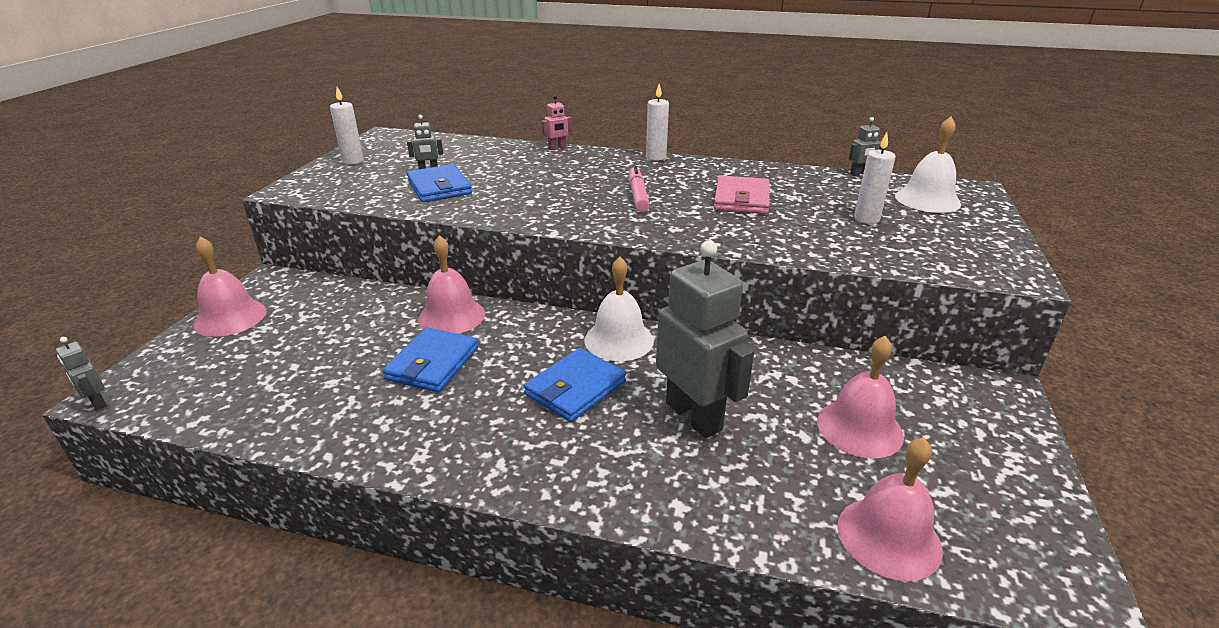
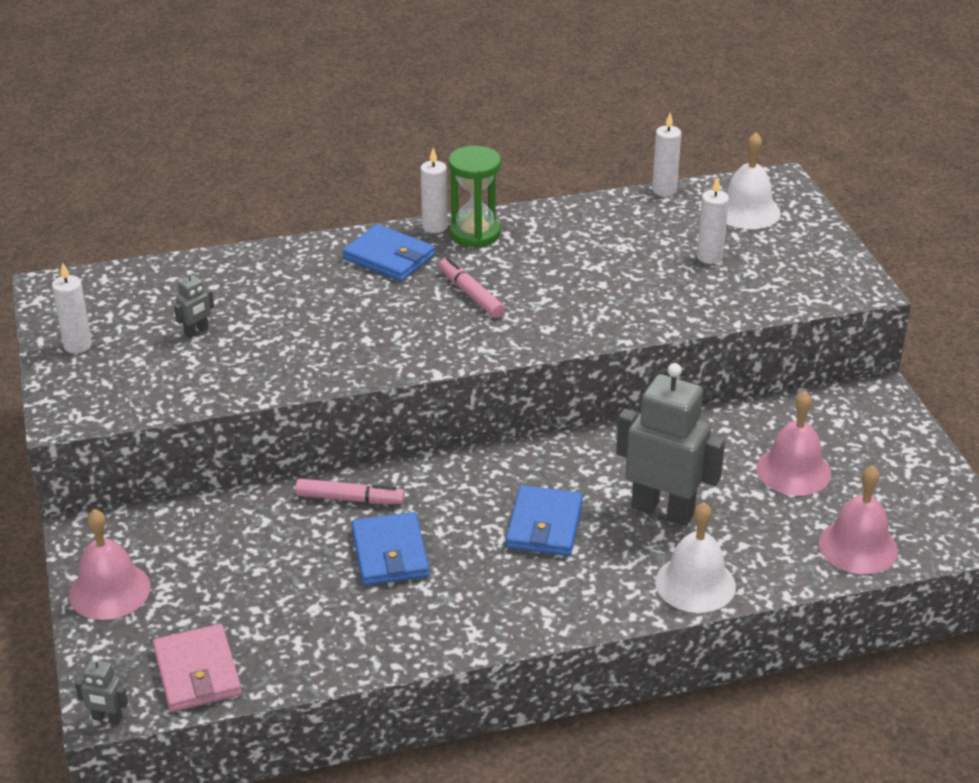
camera: 30 degrees left, 5 degrees up
blue wallet [407,164,472,203] -> blue wallet moved to [343,224,435,281]
pink bell [418,235,485,334] -> pink marker [295,479,405,504]
pink robot [542,95,572,150] -> none
white bell [584,257,654,361] -> white bell moved to [655,502,736,613]
pink wallet [714,175,770,214] -> pink wallet moved to [153,624,242,712]
grey robot [849,117,882,176] -> white candle [652,113,681,196]
none -> green hourglass [449,146,501,248]

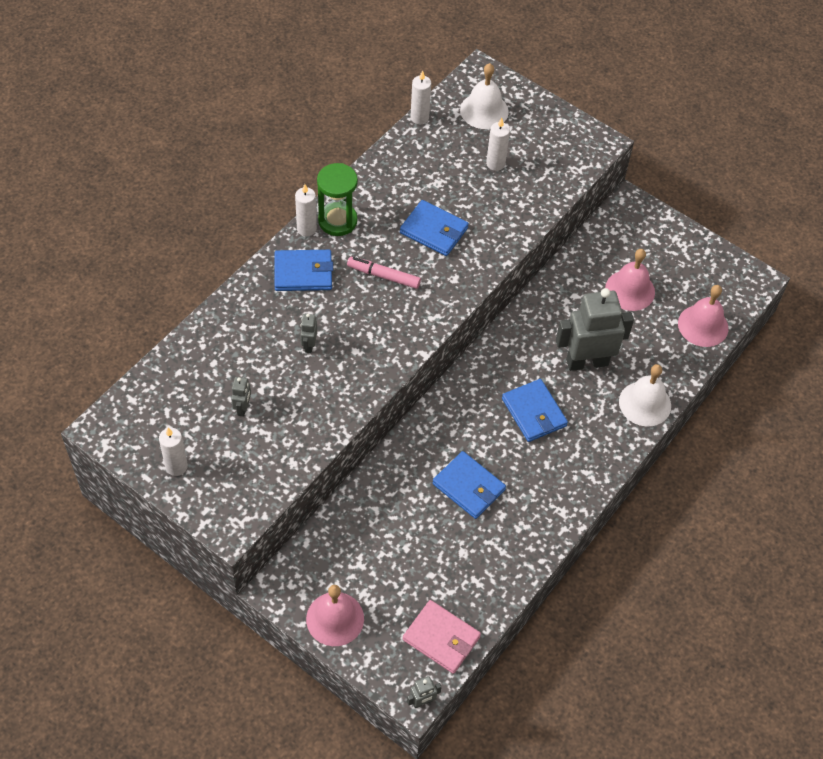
camera: 40 degrees left, 20 degrees up
pink marker [295,479,405,504] -> none
none -> grey robot [300,313,317,353]
none -> blue wallet [400,200,469,256]

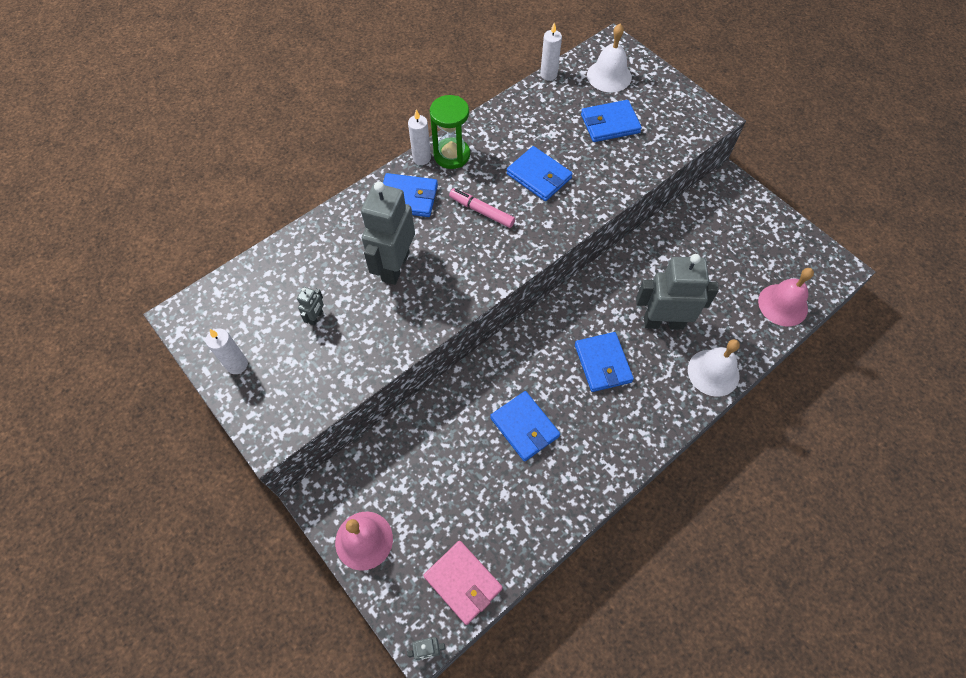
camera: 15 degrees right, 5 degrees up
grey robot [300,313,317,353] -> grey robot [361,182,415,285], size x2.38
white candle [486,118,510,171] -> blue wallet [581,100,642,142]
pink bell [605,249,655,311] -> none

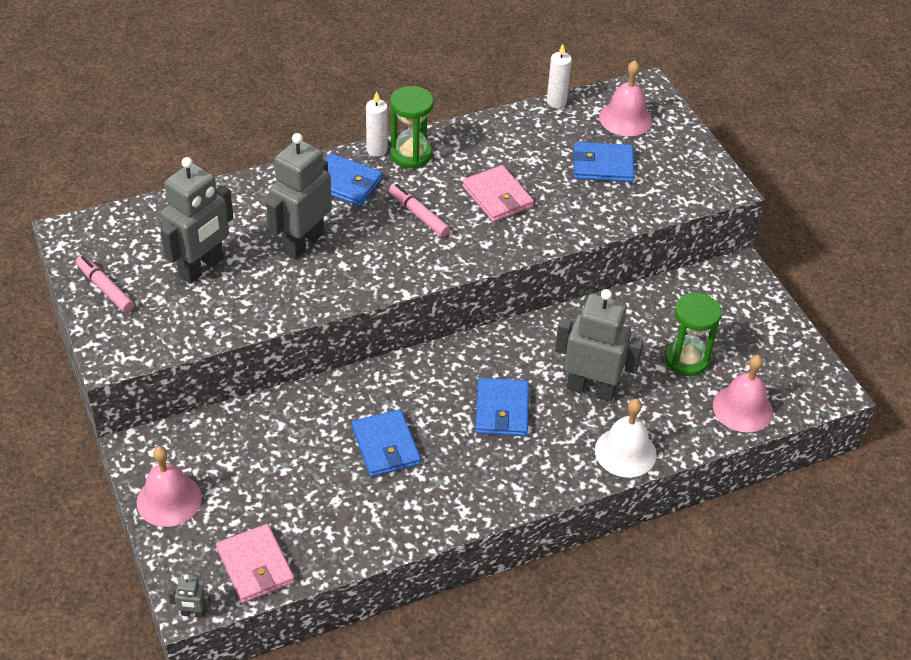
camera: 15 degrees right, 15 degrees down
white candle [206,328,248,374] -> pink marker [76,255,134,313]
grey robot [297,287,324,326] -> grey robot [160,157,233,283], size x2.38
blue wallet [506,146,573,201] -> pink wallet [462,165,534,222]
white bell [587,24,632,92] -> pink bell [599,60,652,136]
none -> green hourglass [665,292,722,376]

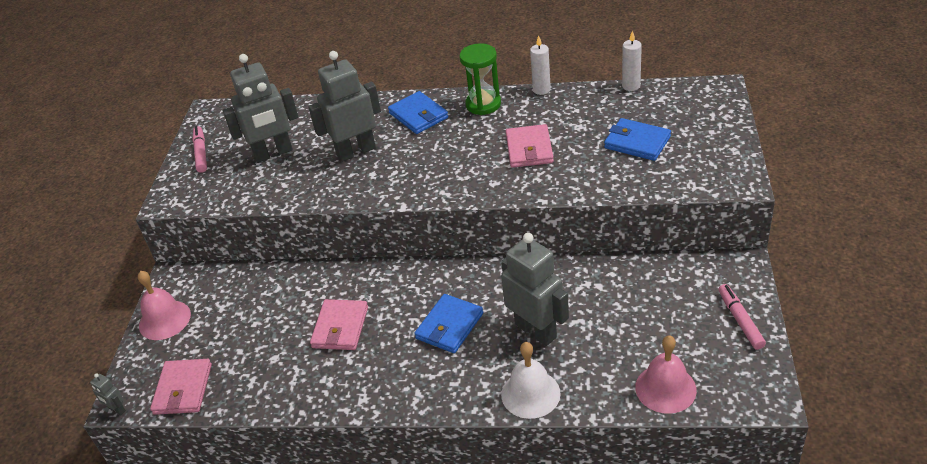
camera: 35 degrees right, 5 degrees down
blue wallet [352,409,421,477] -> pink wallet [310,299,368,350]
white candle [366,91,388,157] -> white candle moved to [530,35,551,95]
pink marker [389,184,450,237] -> pink marker moved to [719,284,766,350]
pink bell [599,60,652,136] -> none
green hourglass [665,292,722,376] -> none

